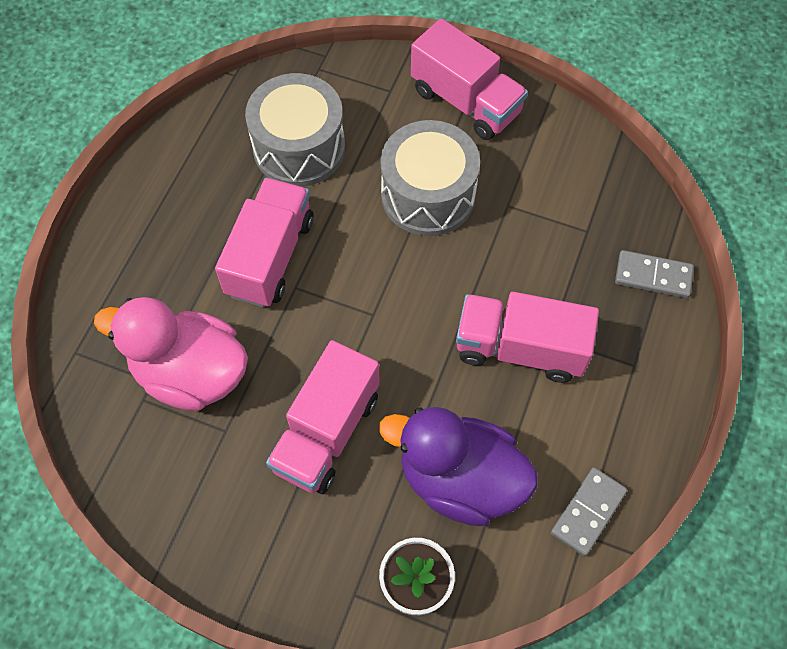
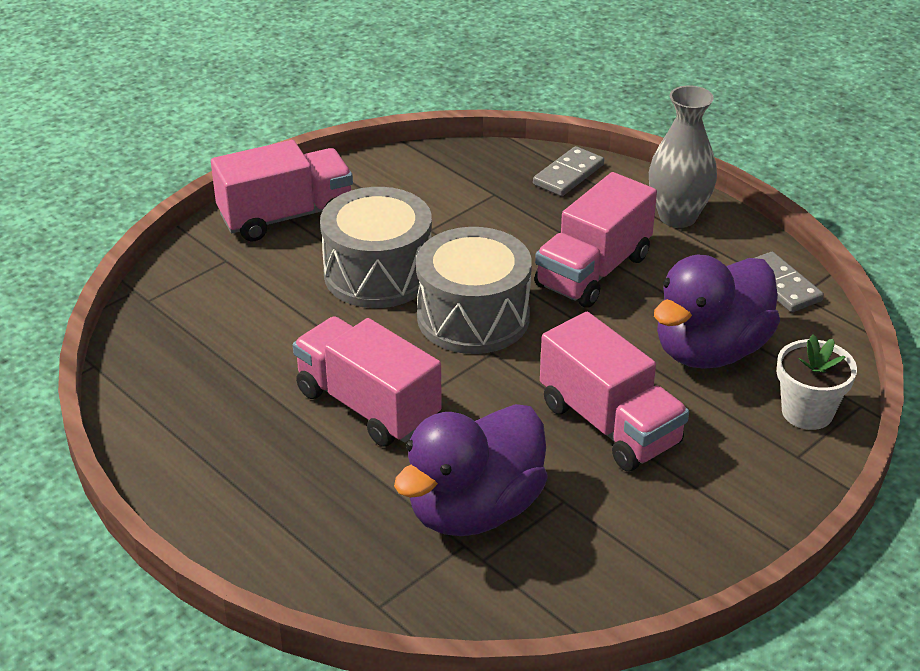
camera: 65 degrees left, 25 degrees down
pink duck [94,297,248,411] -> purple duck [394,404,548,536]
grey drum [245,73,345,187] -> grey drum moved to [416,227,532,354]
none -> grey vase [649,86,717,228]

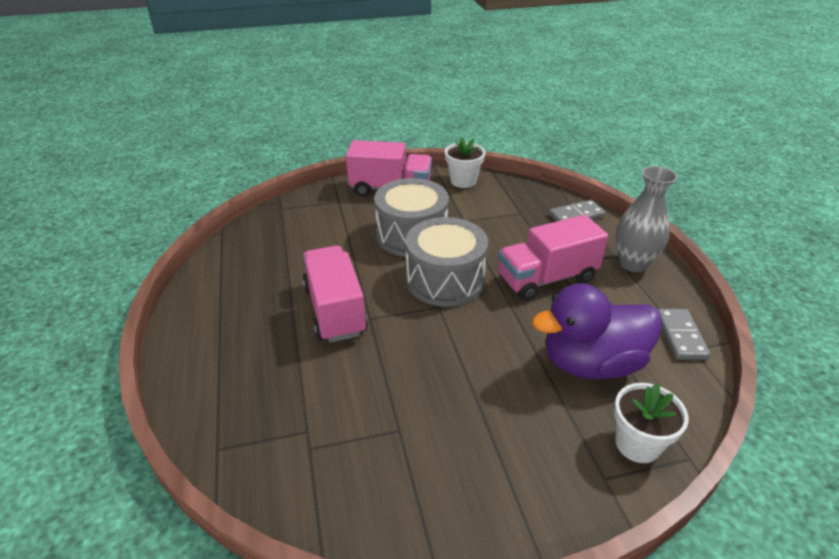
camera: 30 degrees right, 0 degrees up
purple duck [394,404,548,536] -> none
pink truck [540,312,689,471] -> none
none -> white flower pot [445,136,485,188]

